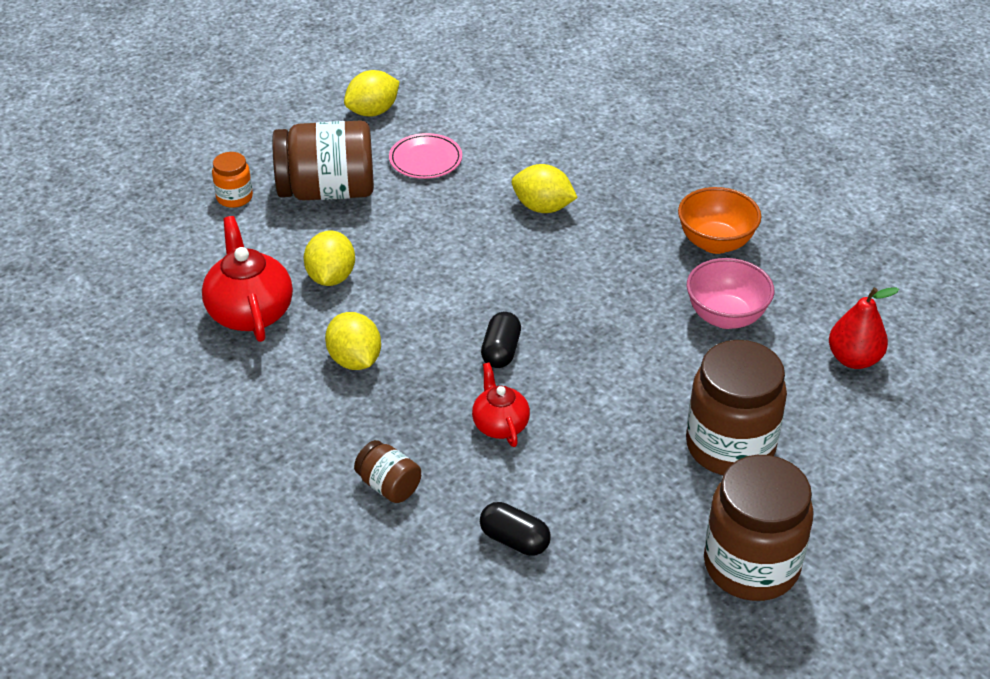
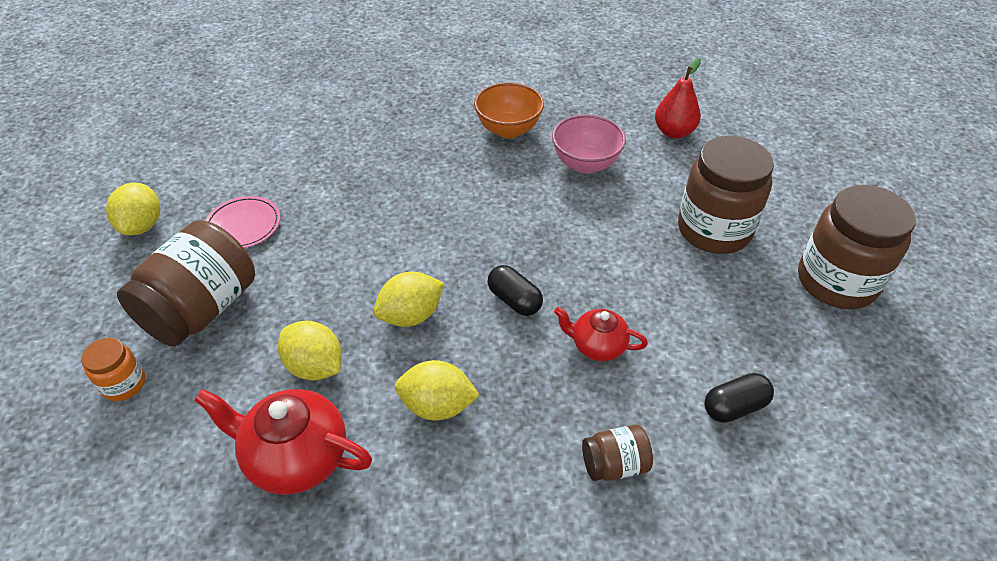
camera: 55 degrees left, 5 degrees up
yellow lemon [512,164,578,213] -> yellow lemon moved to [374,272,444,327]

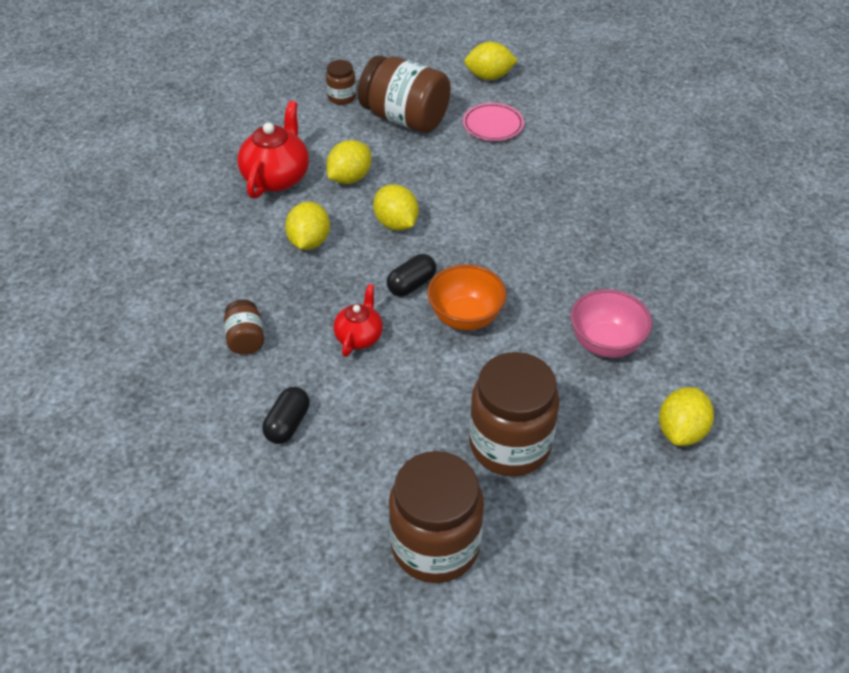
camera: 90 degrees right, 0 degrees up
orange jar [81,338,145,401] -> brown jar [326,60,356,105]
orange bowl [474,82,544,139] -> orange bowl moved to [427,264,506,330]
red pear [655,58,701,139] -> yellow lemon [659,387,714,446]
black capsule [704,373,774,423] -> black capsule turned 45 degrees clockwise [262,387,310,444]

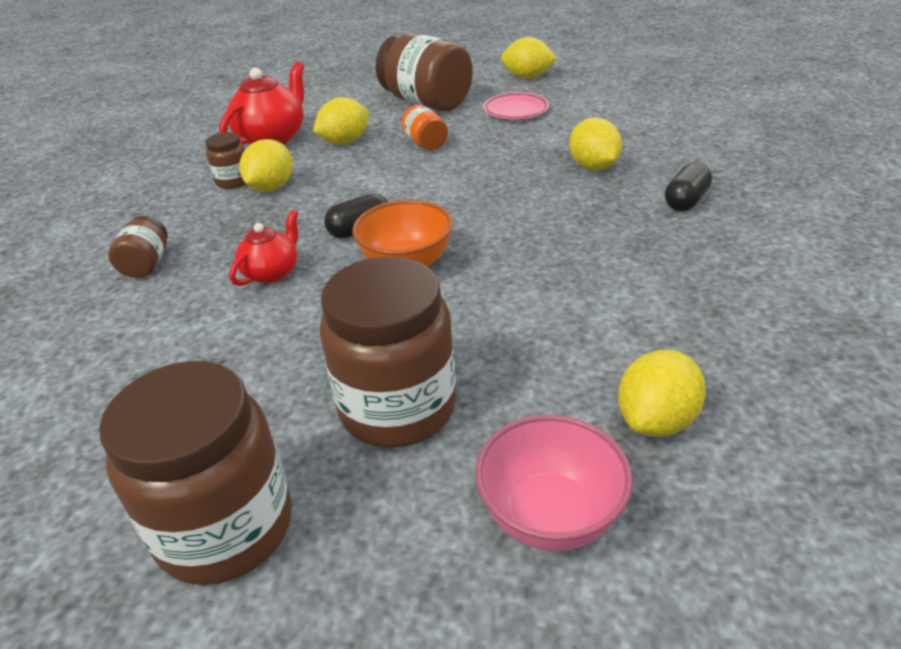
camera: 15 degrees right, 10 degrees down
black capsule [262,387,310,444] -> black capsule moved to [665,162,712,211]
brown jar [326,60,356,105] -> brown jar moved to [205,132,246,189]
yellow lemon [373,184,419,231] -> yellow lemon moved to [569,118,622,170]
pink bowl [571,289,652,358] -> pink bowl moved to [475,415,633,551]
none -> orange jar [401,105,448,150]

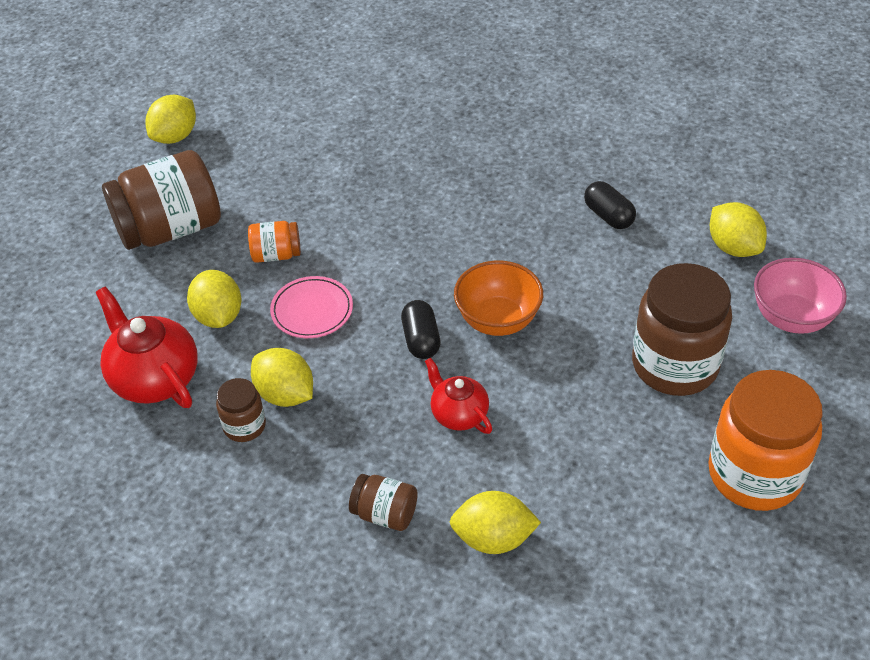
camera: 70 degrees left, 10 degrees up
brown jar [99,361,292,585] -> orange jar [708,370,823,511]
pink plate [483,92,549,119] -> pink plate moved to [270,276,353,338]
yellow lemon [569,118,622,170] -> yellow lemon moved to [450,491,541,554]
black capsule [665,162,712,211] -> black capsule moved to [584,181,636,229]

